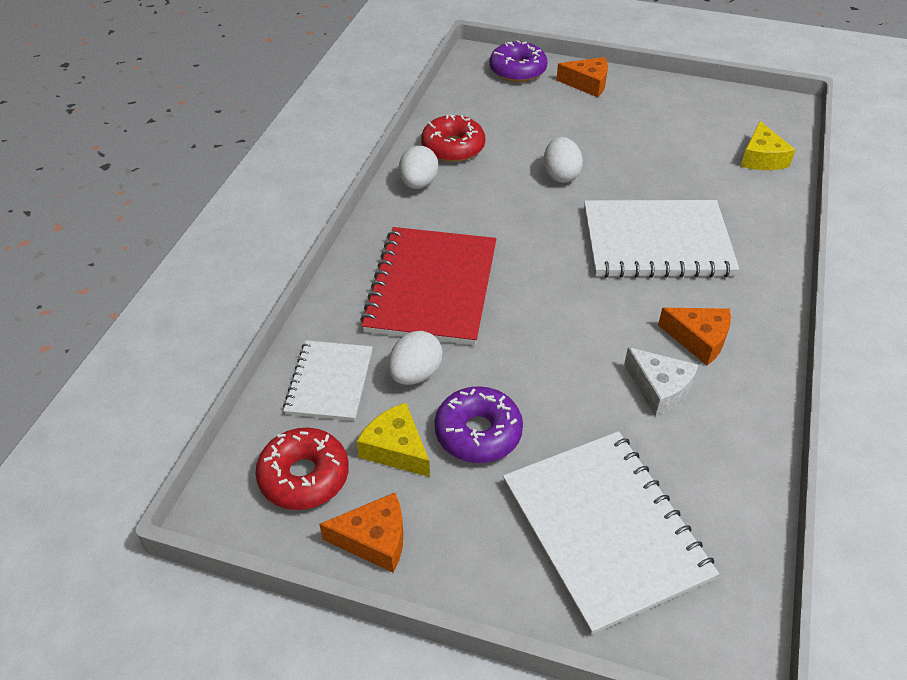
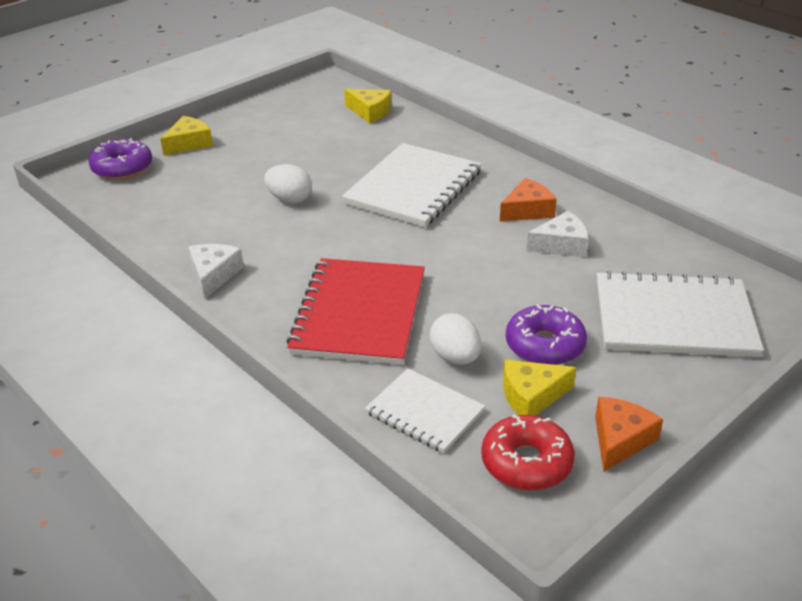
camera: 60 degrees left, 10 degrees down
red notebook [360,227,496,345] -> red notebook turned 60 degrees clockwise [286,258,425,365]
white egg [399,146,438,189] -> white cheese [188,244,244,299]
red donut [421,115,485,162] -> none
orange cheese [556,57,608,97] -> yellow cheese [160,116,213,156]

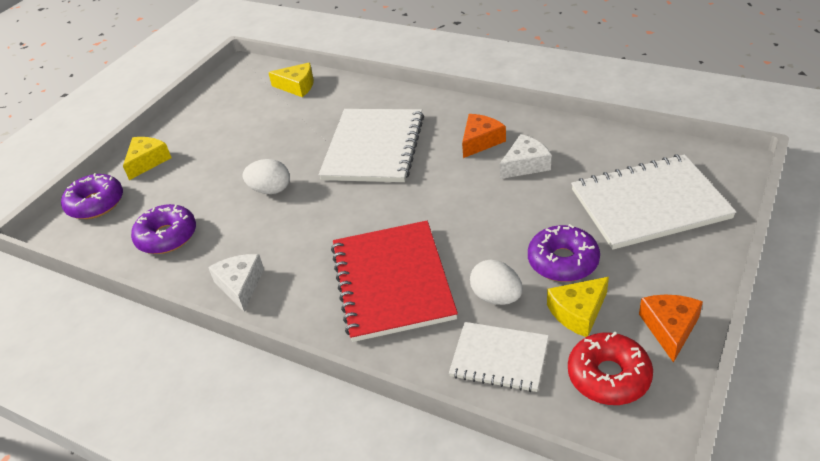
camera: 15 degrees left, 5 degrees up
none -> purple donut [131,204,196,254]

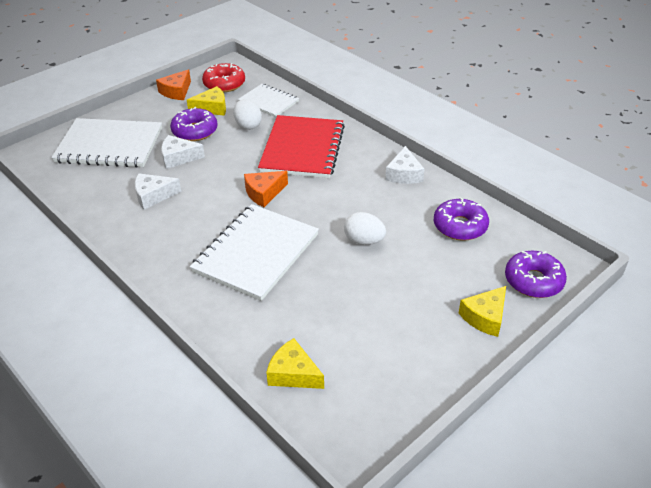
camera: 165 degrees left, 0 degrees up
orange cheese [462,114,506,158] -> orange cheese moved to [244,171,288,207]
none -> white cheese [161,135,205,169]

